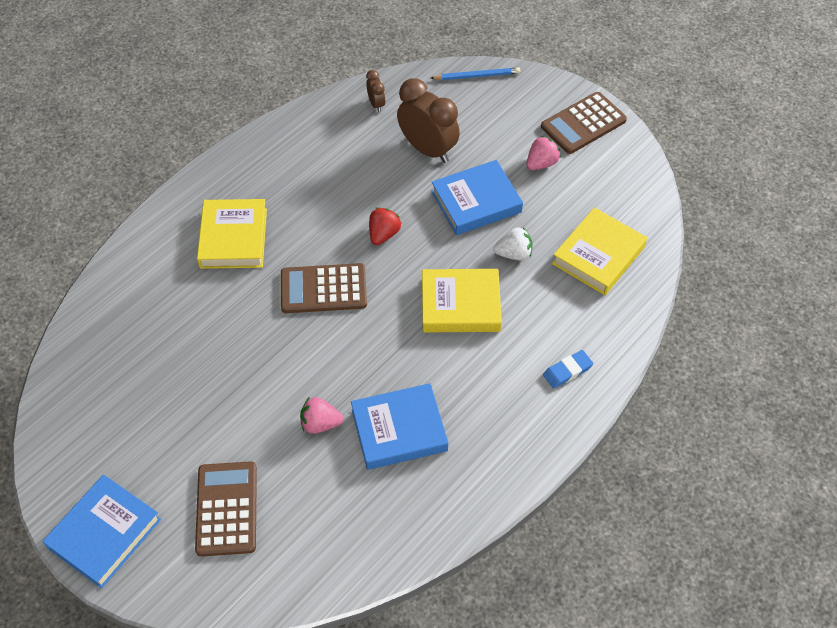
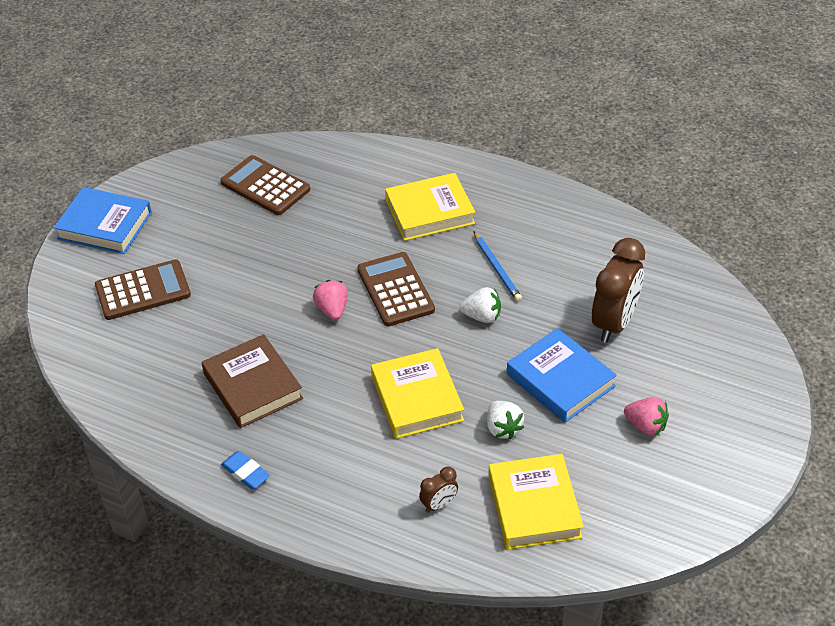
camera: 75 degrees right, 10 degrees down
pink strawberry [300,397,343,434] -> pink strawberry moved to [313,280,348,320]
blue book [351,383,448,470] -> brown book [202,334,303,428]
brown clock [366,70,386,112] -> brown clock moved to [419,467,458,513]
red strawberry [369,207,401,245] -> white strawberry [459,287,501,323]
blue pencil [431,68,520,80] -> blue pencil moved to [473,231,522,301]
brown calculator [541,92,627,154] -> brown calculator moved to [220,155,310,215]
blue eraser [543,350,593,389] -> blue eraser moved to [221,451,270,489]
yellow book [552,207,647,295] -> yellow book turned 60 degrees clockwise [489,454,584,550]

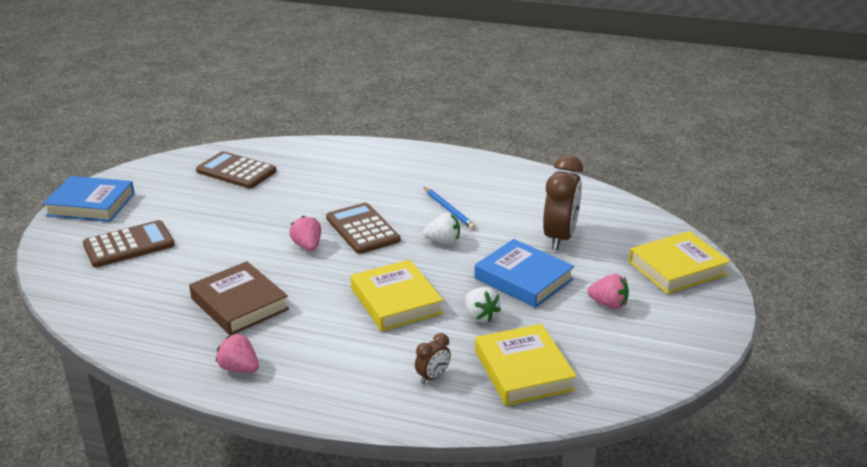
camera: 10 degrees left, 15 degrees down
blue eraser [221,451,270,489] -> pink strawberry [216,333,259,373]
yellow book [385,173,475,241] -> yellow book moved to [629,231,731,294]

